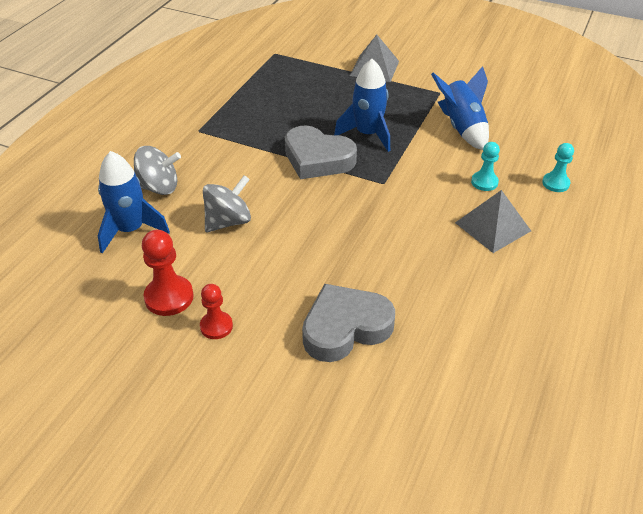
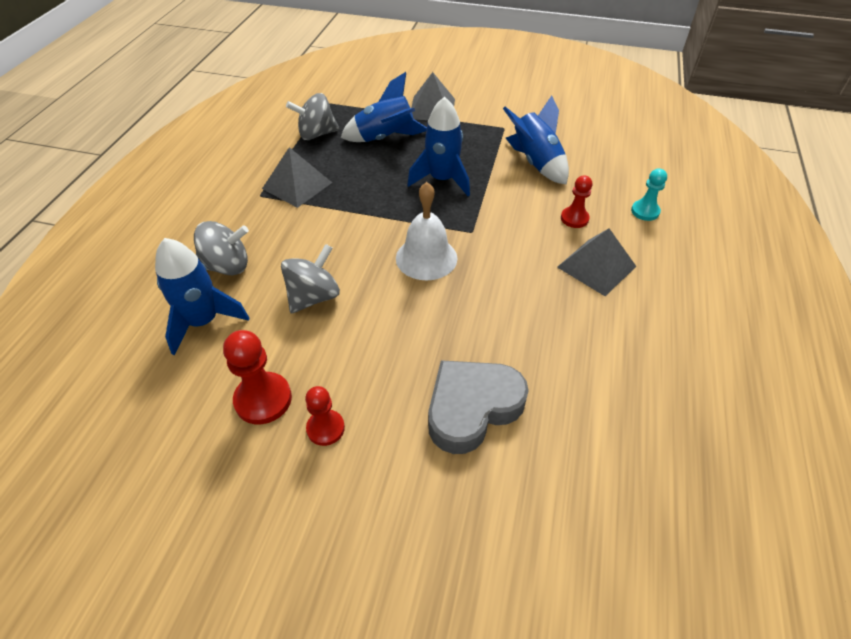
camera: 10 degrees left, 5 degrees up
grey heart [285,125,357,179] -> none
turquoise pawn [471,142,500,191] -> red pawn [561,175,593,228]
none -> grey pyramid [262,147,332,208]
none -> grey spinning top [286,93,339,140]
none -> blue rocket [340,72,427,142]
none -> white bell [396,182,457,281]

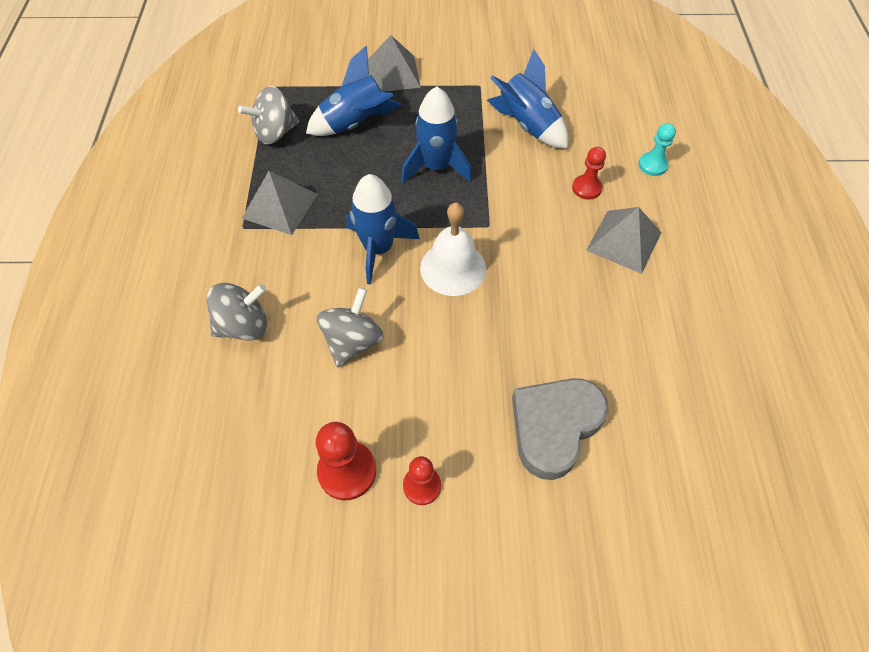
camera: 15 degrees left, 10 degrees up
blue rocket [155,238,249,355] -> blue rocket moved to [346,174,420,285]

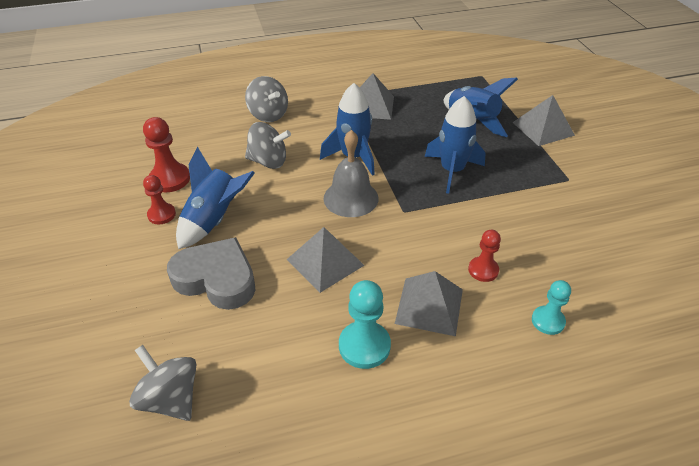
camera: 75 degrees right, 15 degrees down
grey spinning top [238,86,300,144] -> grey spinning top moved to [129,345,197,421]
white bell [420,203,486,296] -> grey bell [323,130,379,217]
blue rocket [487,49,568,149] -> blue rocket moved to [176,147,255,249]
none -> grey pyramid [287,227,364,293]
none -> turquoise pawn [339,280,391,369]

